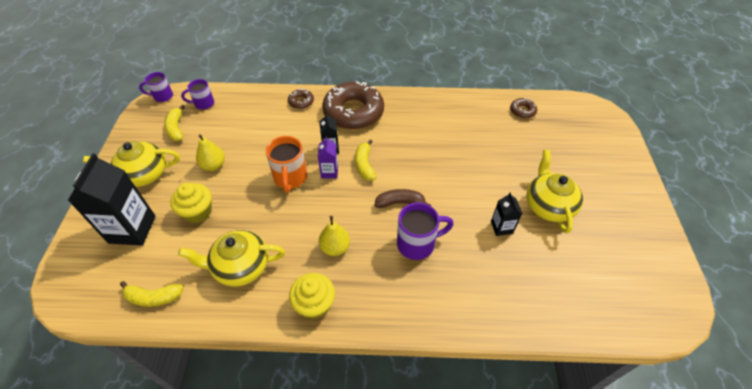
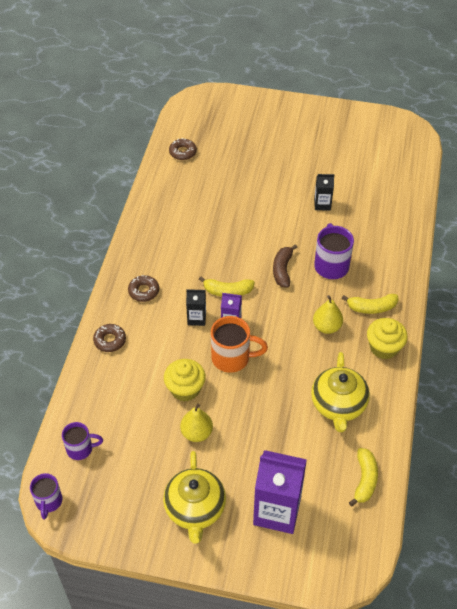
camera: 80 degrees left, 0 degrees up
black carton [68,153,156,246] -> purple carton [253,450,307,534]
yellow banana [164,105,185,141] -> yellow banana moved to [342,294,399,314]
yellow cupcake [170,183,212,223] -> yellow cupcake moved to [164,359,206,401]
purple mug [181,79,214,110] -> purple mug turned 90 degrees counterclockwise [62,422,103,460]
brown donut [322,81,384,130] -> brown donut [128,275,159,302], size x0.43
yellow teapot [526,150,583,233] -> none

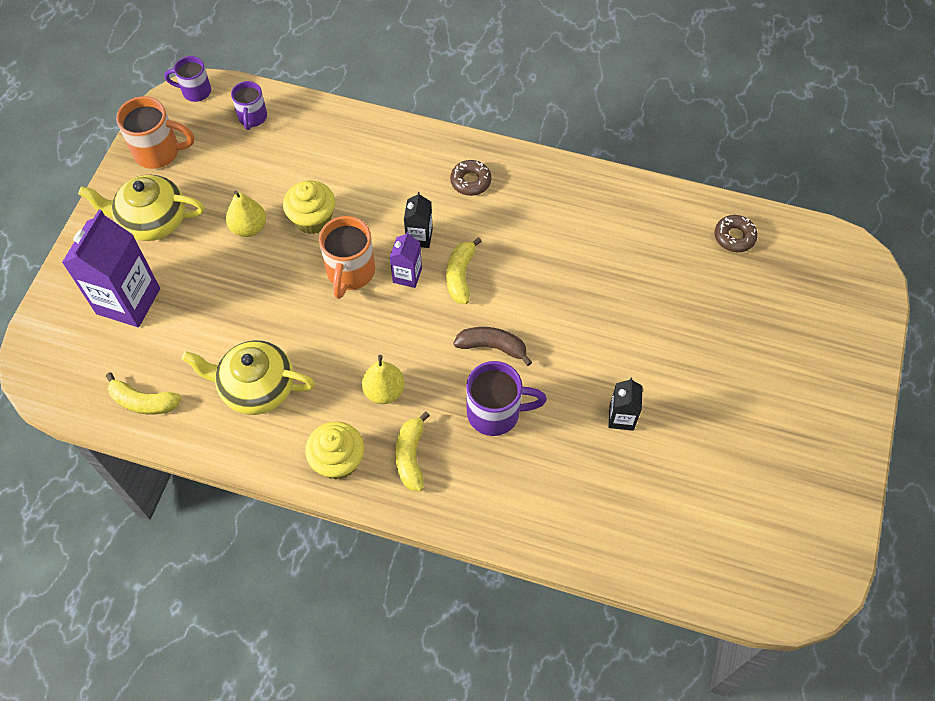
camera: 95 degrees right, 10 degrees up
brown donut [93,324,126,352] -> none
none -> orange mug [116,96,194,169]

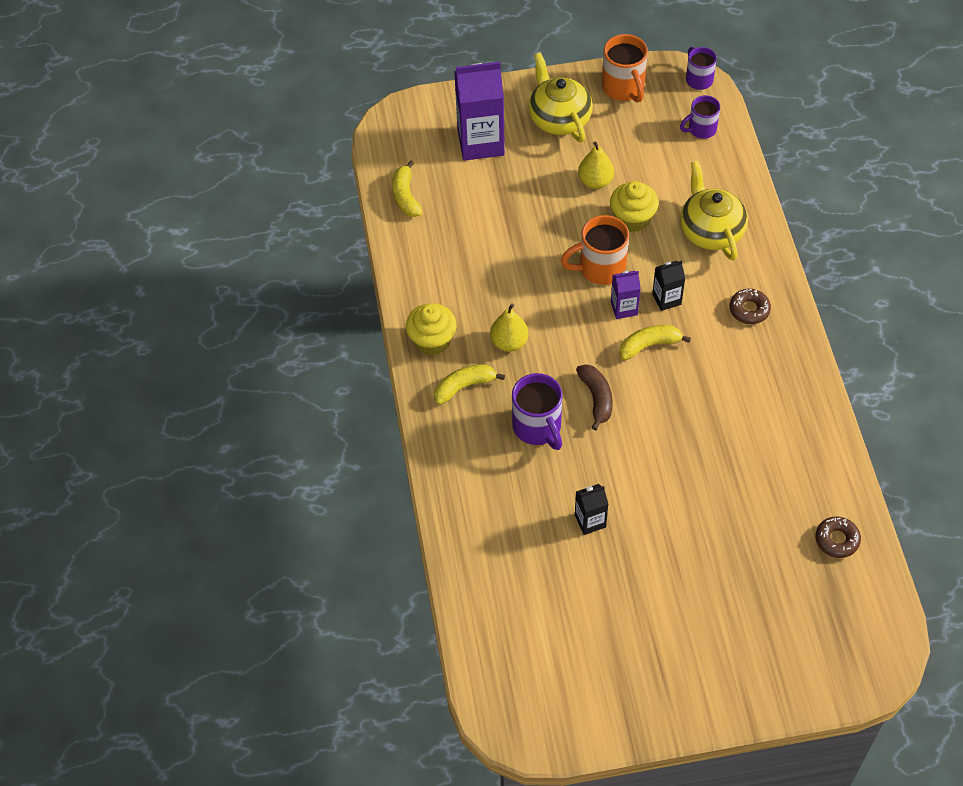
camera: 65 degrees right, 5 degrees down
yellow teapot [182,340,315,415] -> yellow teapot moved to [680,161,748,261]

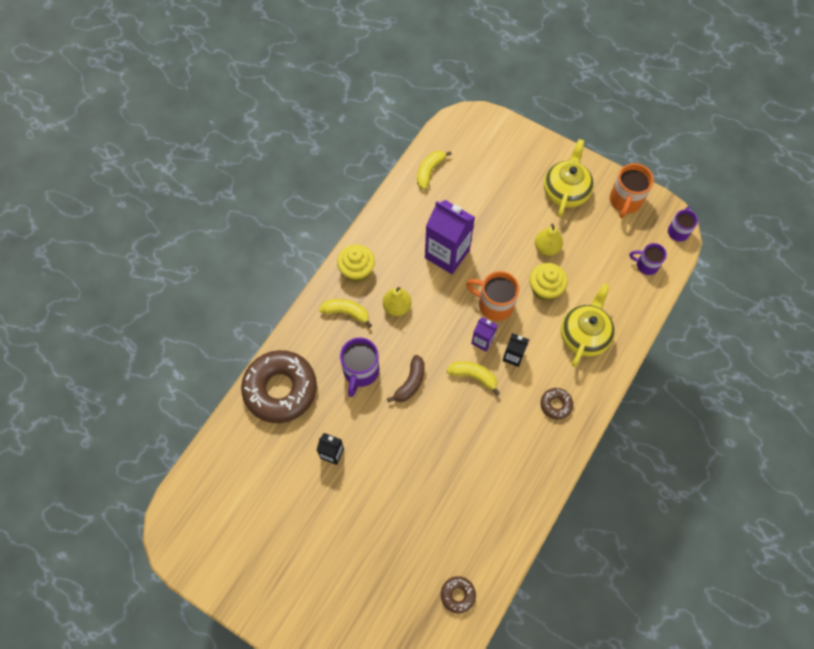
camera: 40 degrees right, 10 degrees up
purple carton [454,62,505,161] -> purple carton moved to [425,200,475,274]
none -> brown donut [241,350,317,423]

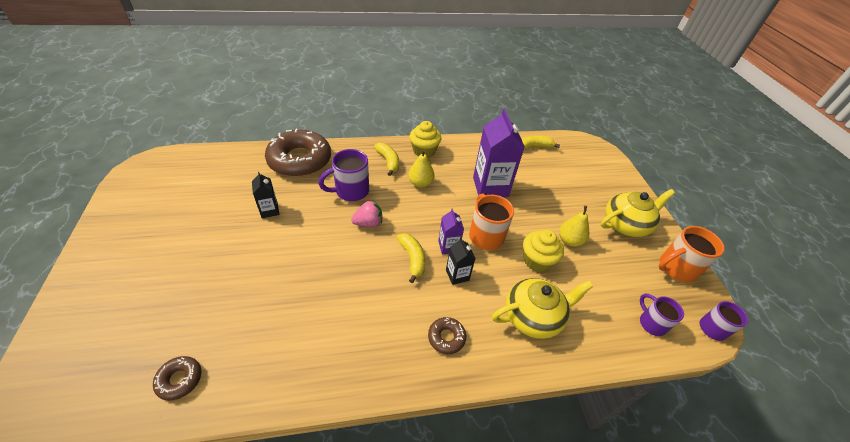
camera: 45 degrees right, 20 degrees down
brown banana [387,355,425,403] -> pink strawberry [351,200,382,227]

